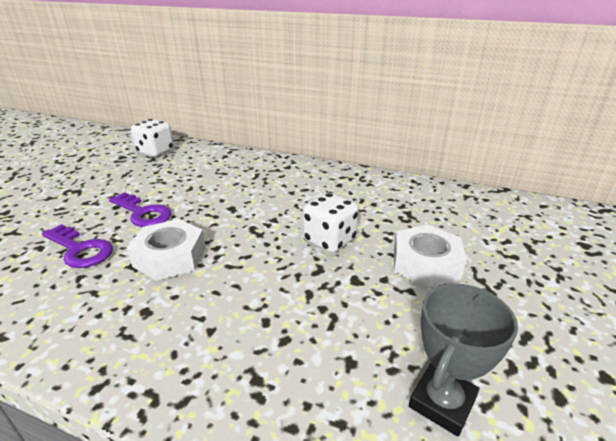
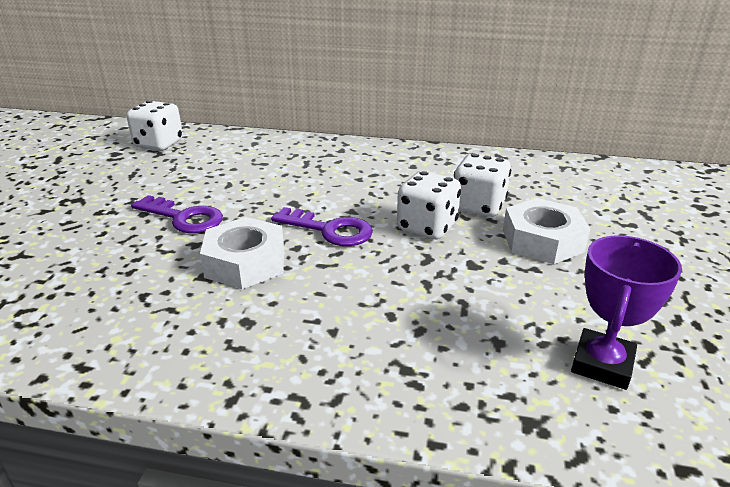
camera: 10 degrees left, 0 degrees up
purple key [42,224,113,268] -> purple key moved to [271,207,373,246]
grey trophy [409,284,518,436] -> purple trophy [571,235,682,390]
none -> white dice [454,154,511,217]

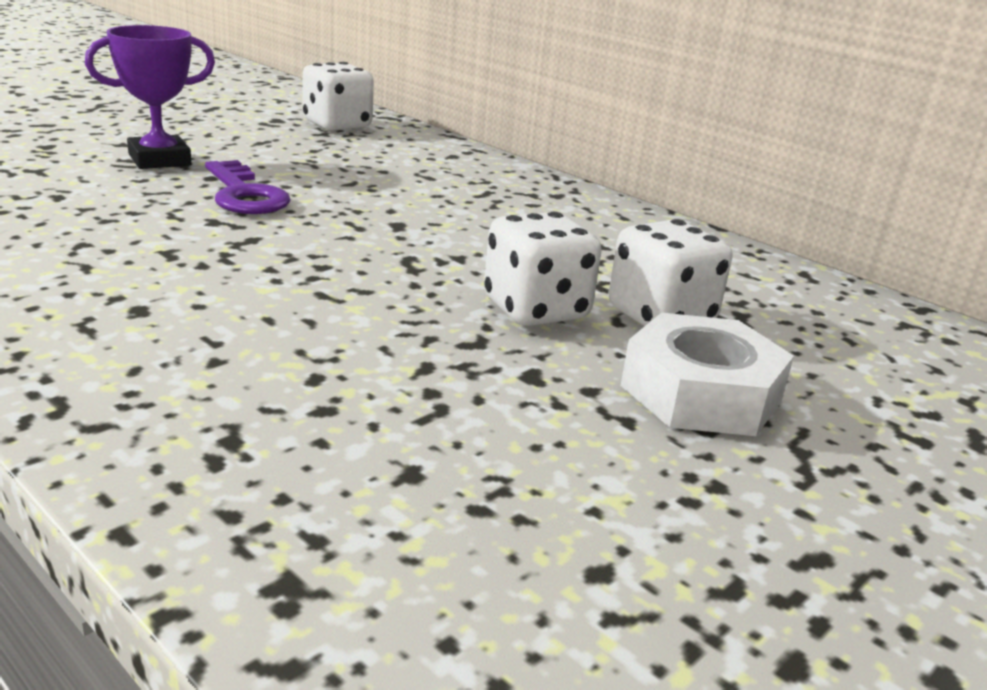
camera: 30 degrees right, 5 degrees down
white nut [200,217,284,289] -> none
purple key [271,207,373,246] -> none
purple trophy [571,235,682,390] -> purple trophy moved to [85,25,215,169]

